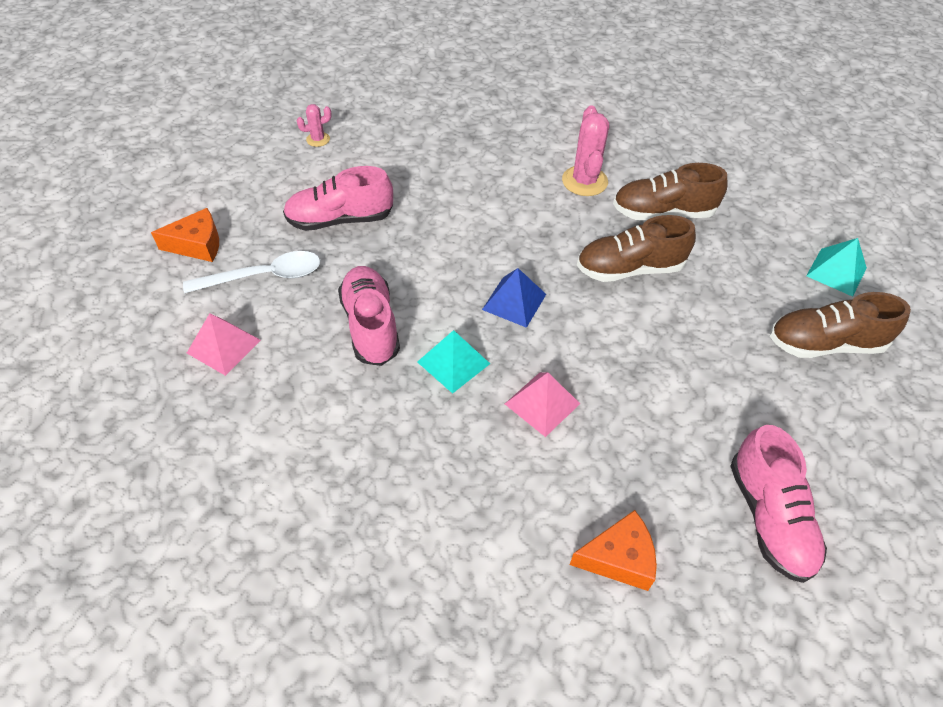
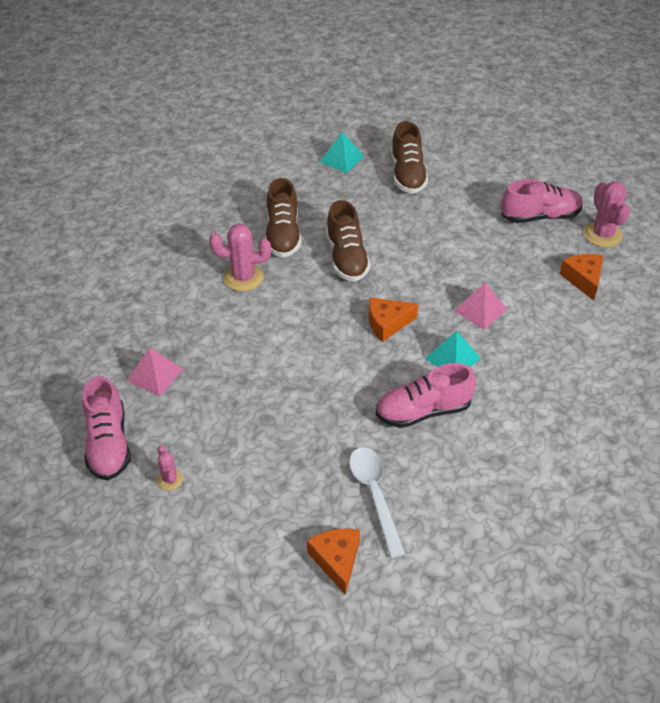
camera: 90 degrees left, 5 degrees down
pink pyramid [187,313,261,376] -> pink pyramid moved to [127,348,184,396]
pink shoe [283,166,393,231] -> pink shoe moved to [83,376,131,480]
blue pyramid [482,268,546,328] -> orange cheese [368,297,418,342]
none -> pink cactus [583,181,630,247]

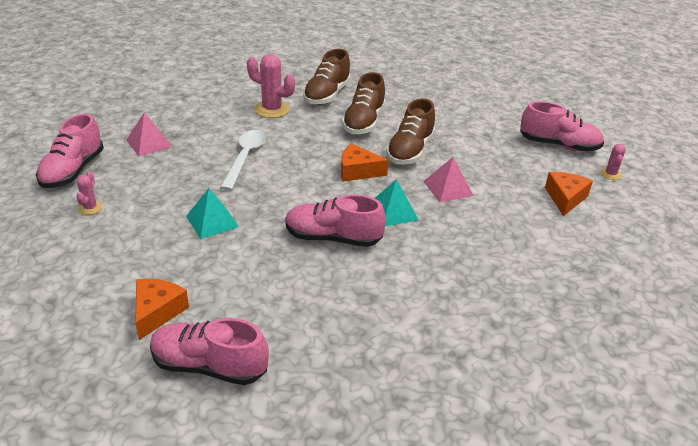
camera: 25 degrees right, 10 degrees down
turquoise pyramid [320,132,364,173] -> turquoise pyramid moved to [186,188,239,239]
white spoon [349,447,405,558] -> white spoon moved to [220,130,266,190]
brown shoe [391,121,428,194] -> brown shoe moved to [386,98,435,165]
pink cactus [583,181,630,247] -> pink cactus [600,144,626,180], size x0.54
none -> pink shoe [150,318,269,385]

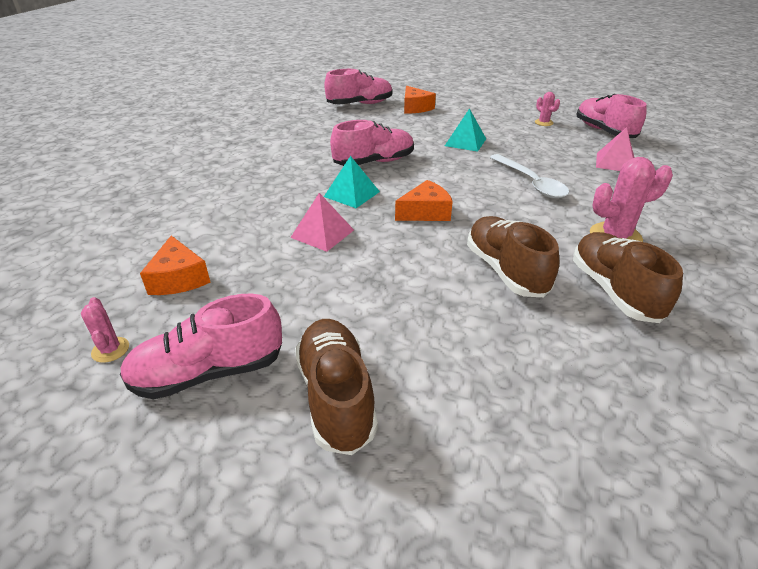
camera: 145 degrees right, 0 degrees up
brown shoe [386,98,435,165] -> brown shoe moved to [295,319,378,455]

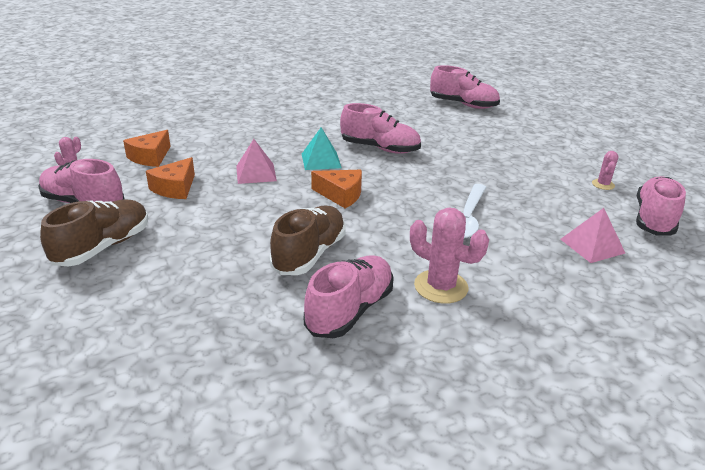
camera: 45 degrees right, 5 degrees down
orange cheese [404,86,436,114] -> orange cheese moved to [146,157,195,199]
turquoise pyramid [445,108,486,152] -> none
brown shoe [573,232,683,323] -> pink shoe [304,255,394,338]

